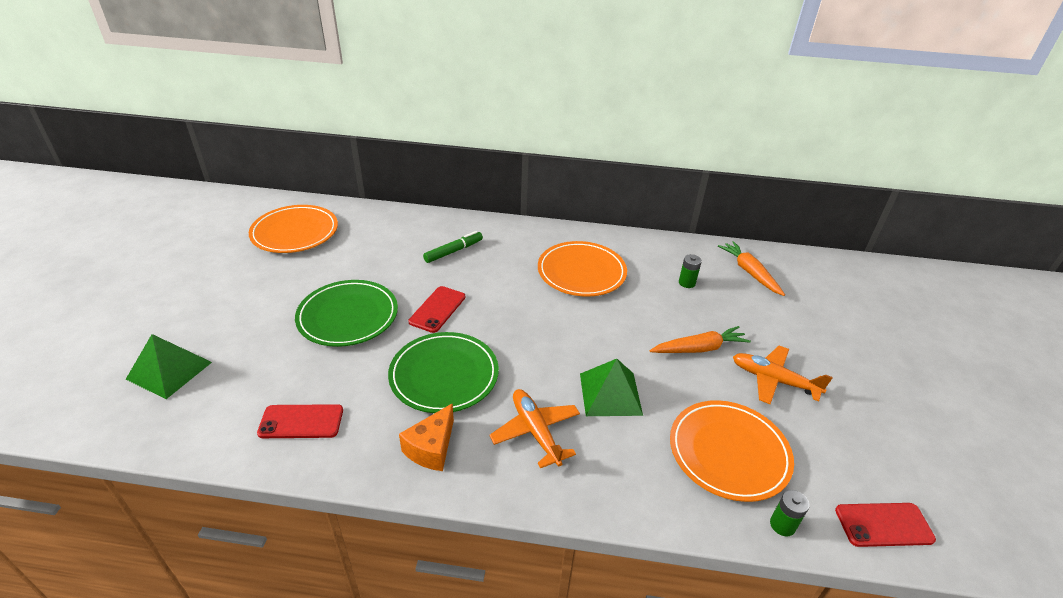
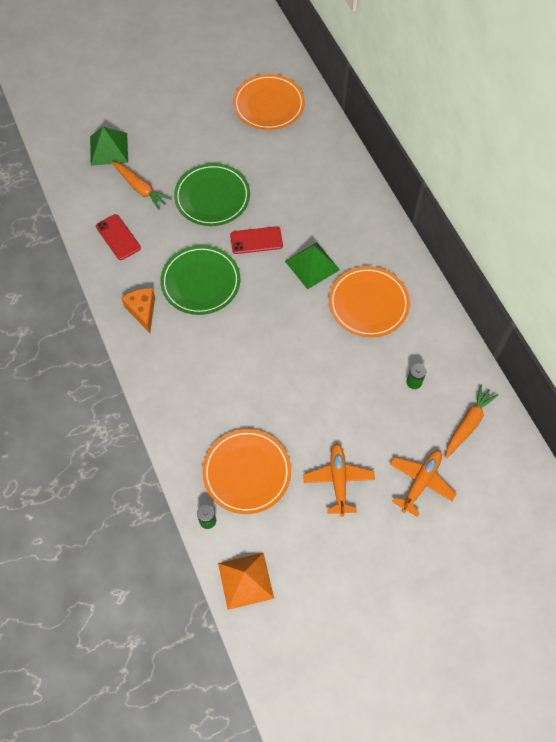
camera: 60 degrees right, 25 degrees up
orange cheese [399,403,454,471] -> orange cheese turned 75 degrees clockwise [121,288,155,333]
green marker [423,231,483,263] -> none
orange plane [489,389,580,468] -> orange plane moved to [390,450,456,517]
green pyramid [580,359,643,416] -> green pyramid moved to [285,242,340,289]
orange carrot [649,326,751,353] -> orange carrot moved to [111,161,171,210]
red phone [835,503,936,547] -> orange pyramid [218,553,274,610]

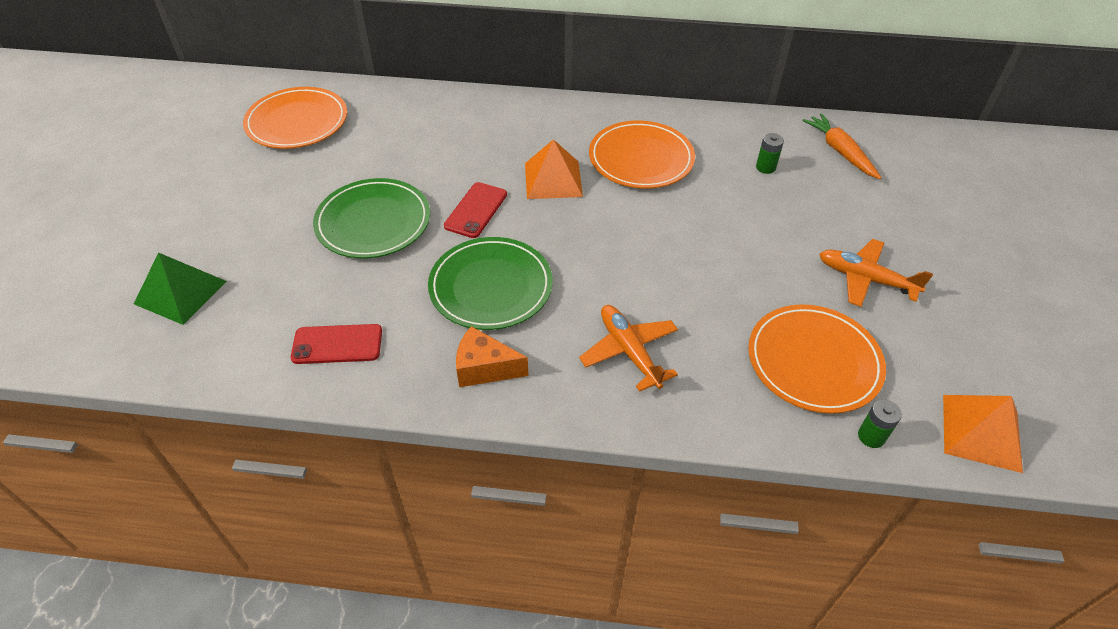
camera: 60 degrees left, 15 degrees down
orange carrot [111,161,171,210] -> none
green pyramid [285,242,340,289] -> orange pyramid [525,139,583,199]
orange plane [390,450,456,517] -> orange plane moved to [579,305,678,392]

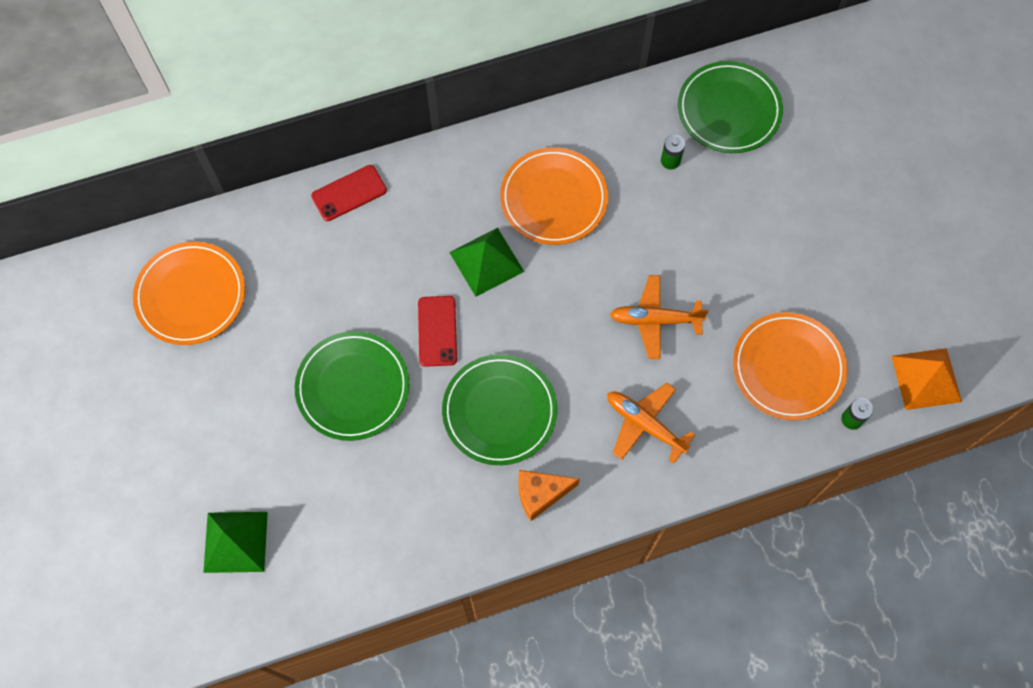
camera: 25 degrees left, 20 degrees up
red phone [291,324,382,364] -> red phone moved to [311,165,387,221]
orange pyramid [525,139,583,199] -> green pyramid [449,228,524,297]
orange carrot [802,114,881,179] -> green plate [678,61,783,153]
orange plane [820,239,933,307] -> orange plane moved to [610,275,709,359]

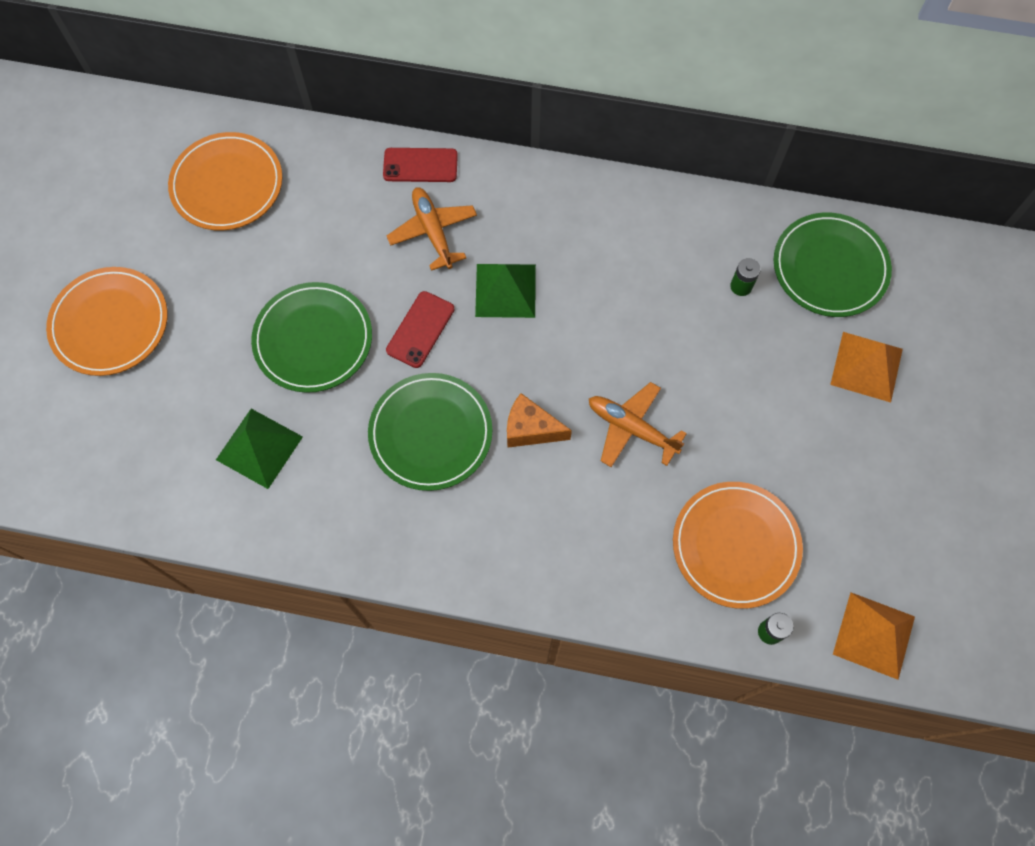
camera: 30 degrees right, 0 degrees up
green pyramid [203,512,268,573] -> green pyramid moved to [216,409,303,489]
orange plate [500,147,608,245] -> orange plate moved to [46,267,168,376]
orange cheese [518,470,580,521] -> orange cheese moved to [507,393,572,448]
orange plane [607,383,695,464] -> orange plane moved to [387,187,477,271]
none -> orange pyramid [830,332,903,402]

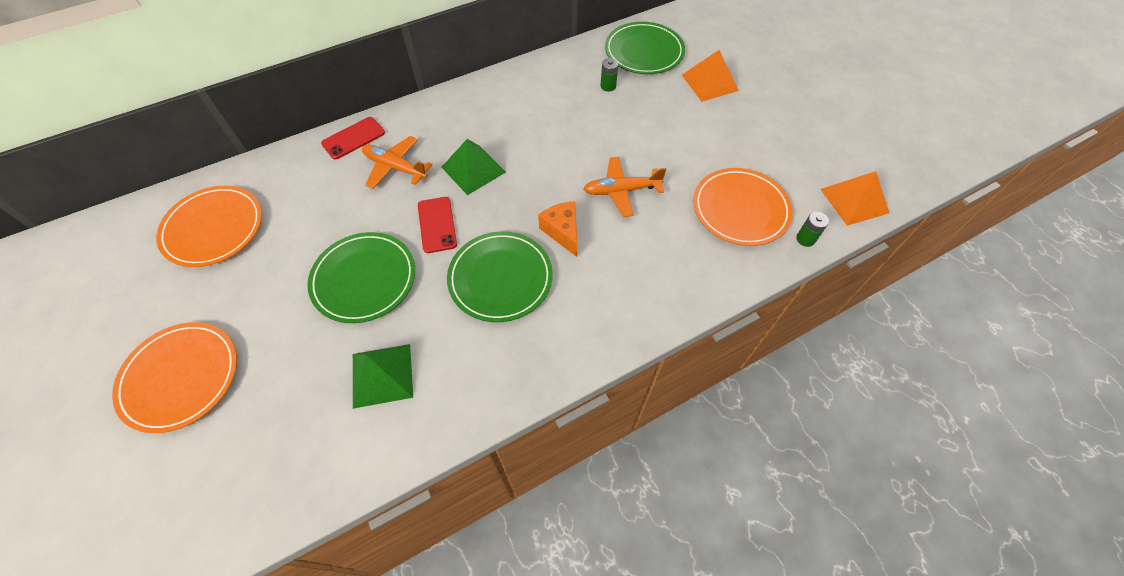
camera: 40 degrees left, 10 degrees down
orange cheese [507,393,572,448] -> orange cheese turned 90 degrees clockwise [538,201,577,257]

